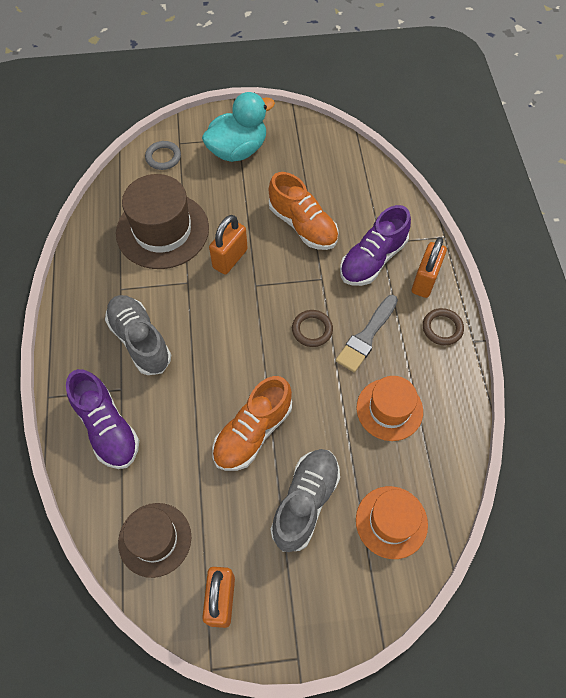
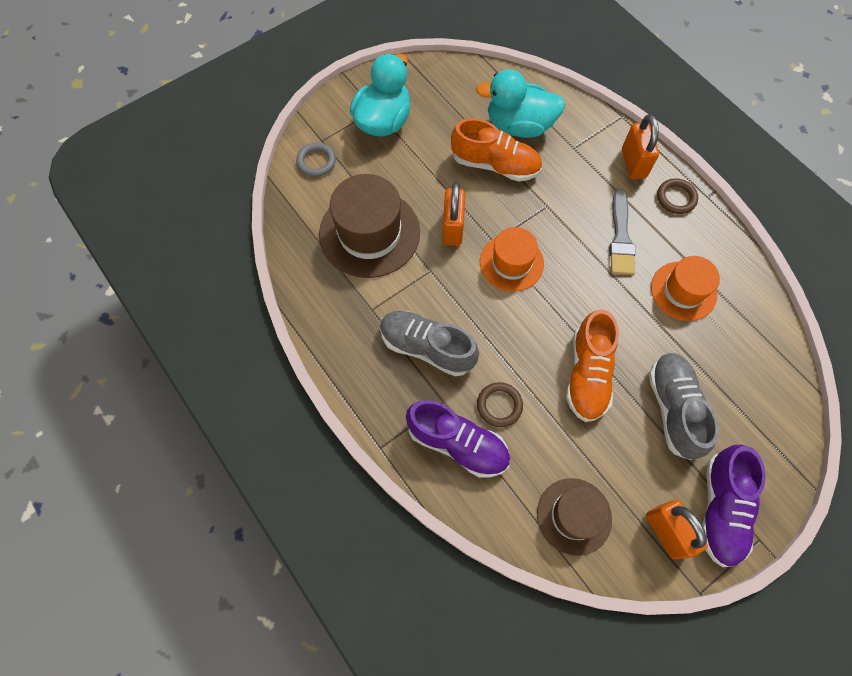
camera: 30 degrees left, 5 degrees up
brown ring [292,310,333,347] -> brown ring moved to [477,382,523,427]
purple shoe [340,205,411,286] -> purple shoe moved to [702,445,766,567]
orange hat [356,486,428,559] -> orange hat moved to [480,227,544,292]
none -> turquoise duck [476,70,565,138]

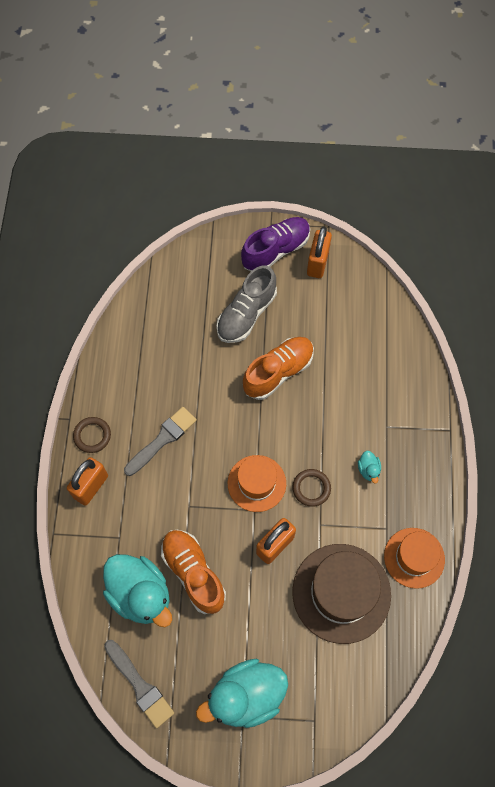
camera: 140 degrees left, 0 degrees up
grey ring [296,143,336,177] -> none
grey shoe [380,311,479,377] -> turquoise duck [358,451,381,484]
purple shoe [406,400,510,478] -> none
brown ring [477,382,523,427] -> brown ring moved to [292,469,331,507]
brown hat [537,478,612,556] -> none
orange hat [651,256,720,321] -> orange hat moved to [384,528,445,589]
none -> grey brush [104,640,174,728]

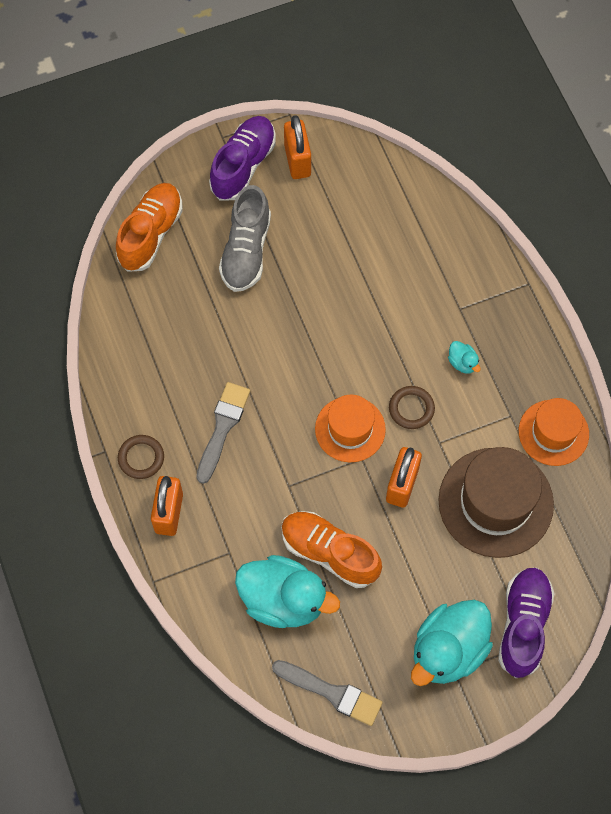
camera: 25 degrees left, 0 degrees up
orange shoe [243,337,314,400] -> orange shoe moved to [116,183,183,272]
none -> purple shoe [498,568,555,678]

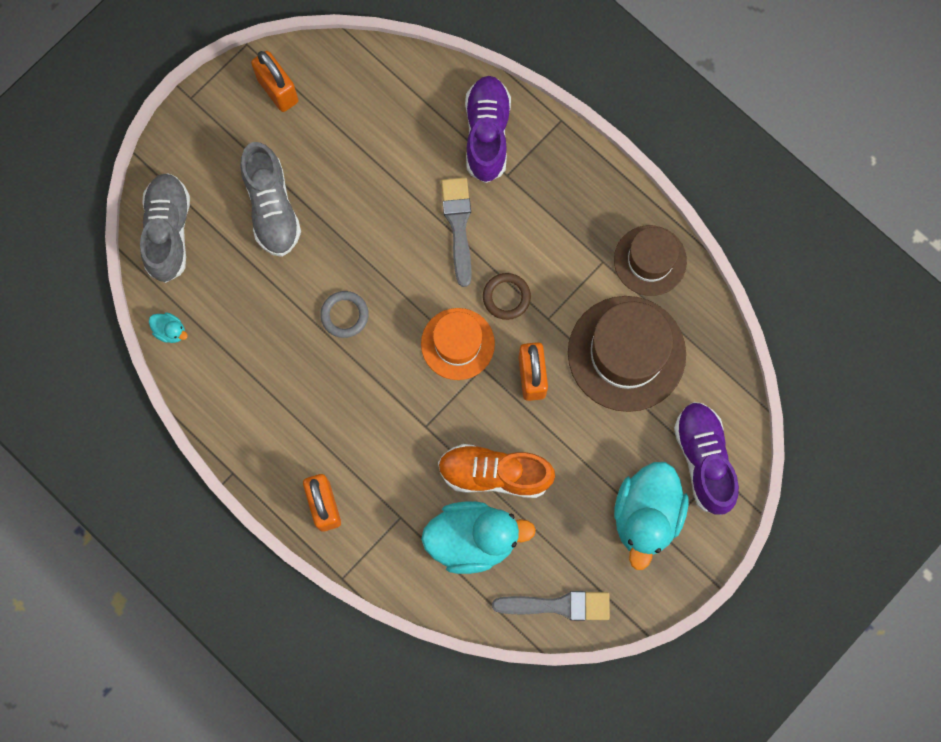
camera: 25 degrees left, 10 degrees up
orange shoe [116,183,183,272] -> grey shoe [140,173,190,283]
brown ring [118,435,164,479] -> none
grey brush [196,382,250,484] -> grey brush moved to [441,177,471,287]
purple shoe [209,116,276,200] -> purple shoe moved to [465,76,511,183]
turquoise duck [448,341,481,374] -> turquoise duck moved to [149,312,188,343]
orange hat [519,398,589,466] -> brown hat [614,225,687,296]
none -> grey ring [320,291,369,338]

